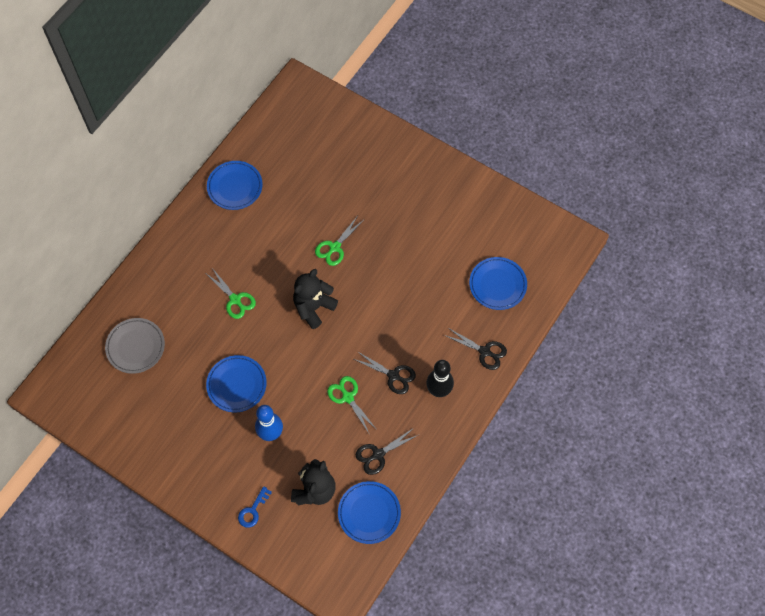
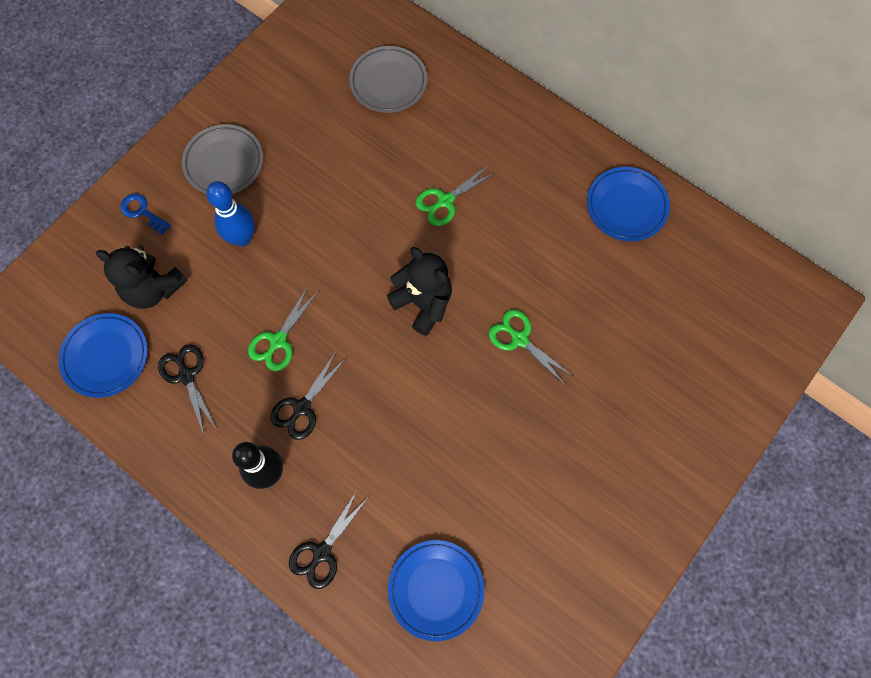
camera: 95 degrees right, 5 degrees up
blue plate [206,355,267,412] -> none
green scissors [327,376,377,435] -> green scissors turned 150 degrees clockwise [248,286,318,371]
none -> grey plate [182,124,263,194]

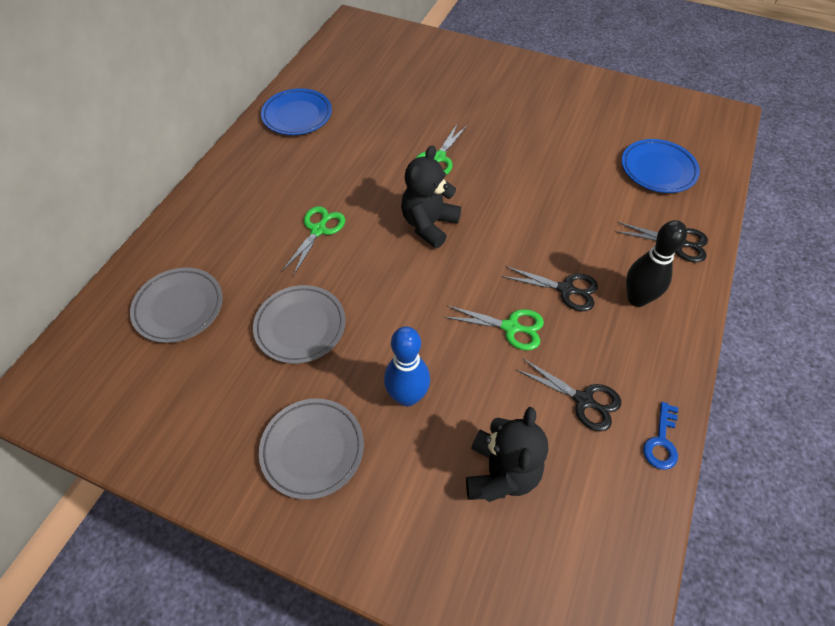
camera: 105 degrees left, 15 degrees down
blue plate [58,313,148,398] -> none
blue key [120,194,171,235] -> blue key moved to [643,402,678,470]
black scissors [158,344,217,434] -> black scissors turned 105 degrees counterclockwise [516,358,621,431]
green scissors [415,164,497,226] -> green scissors turned 105 degrees counterclockwise [282,206,345,276]
none -> grey plate [253,285,346,364]

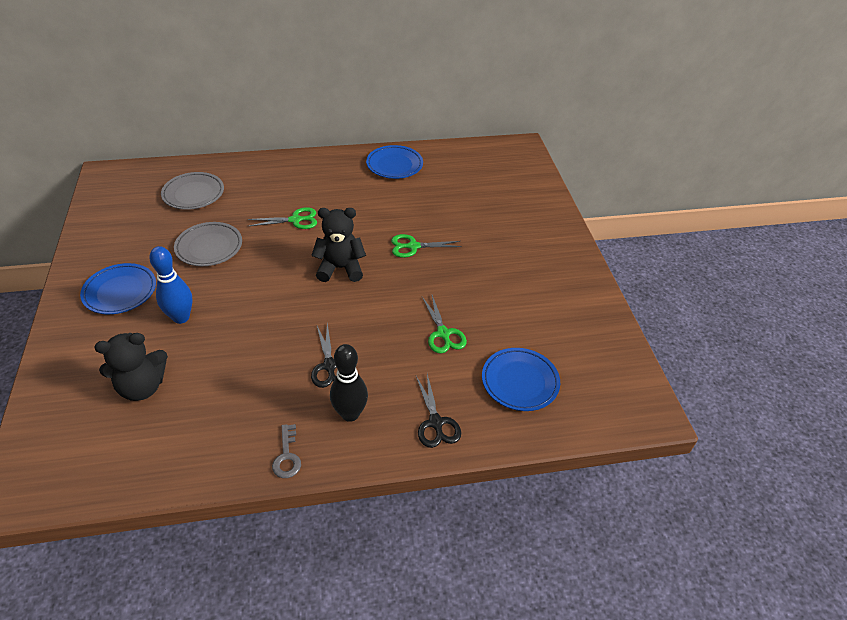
camera: 55 degrees right, 10 degrees down
grey plate [259,398,364,500] -> blue plate [80,263,156,314]
green scissors [444,306,544,350] -> green scissors moved to [422,295,467,354]
black scissors [516,358,621,431] -> none
blue key [643,402,678,470] -> none
none -> grey key [272,424,301,478]

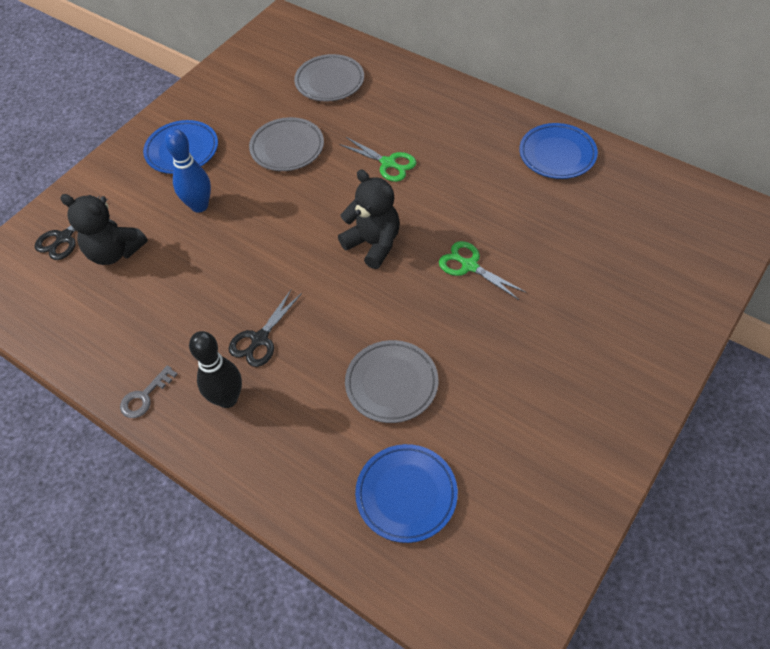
camera: 50 degrees right, 10 degrees up
black scissors [416,374,461,448] -> black scissors moved to [35,195,108,260]
green scissors [422,295,467,354] -> grey plate [345,340,438,423]

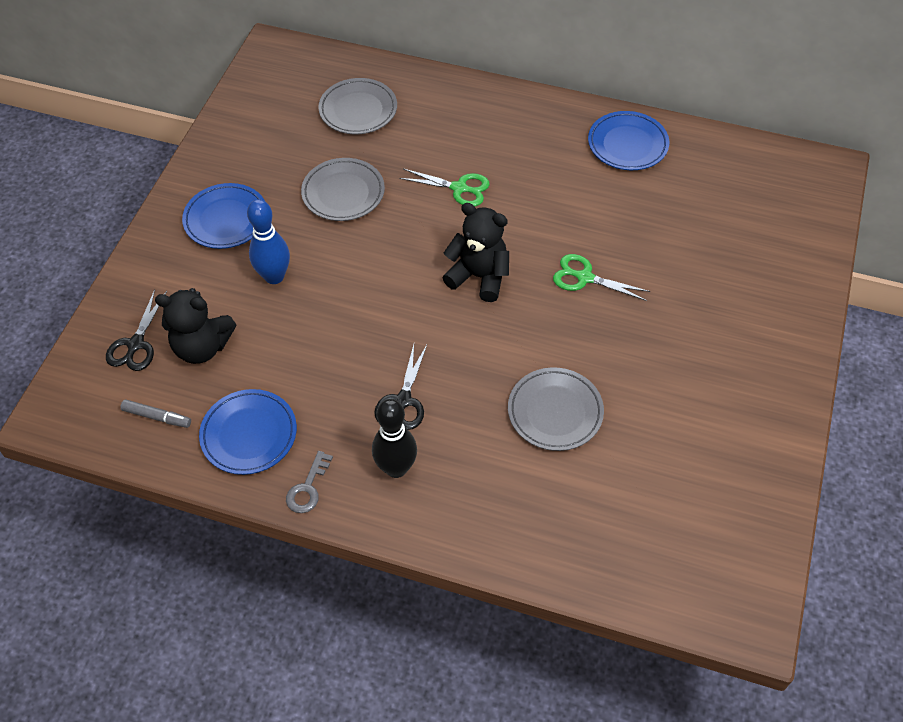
camera: 20 degrees left, 0 degrees up
blue plate [355,444,458,543] -> blue plate moved to [199,389,297,475]
none -> grey marker [120,400,191,428]

